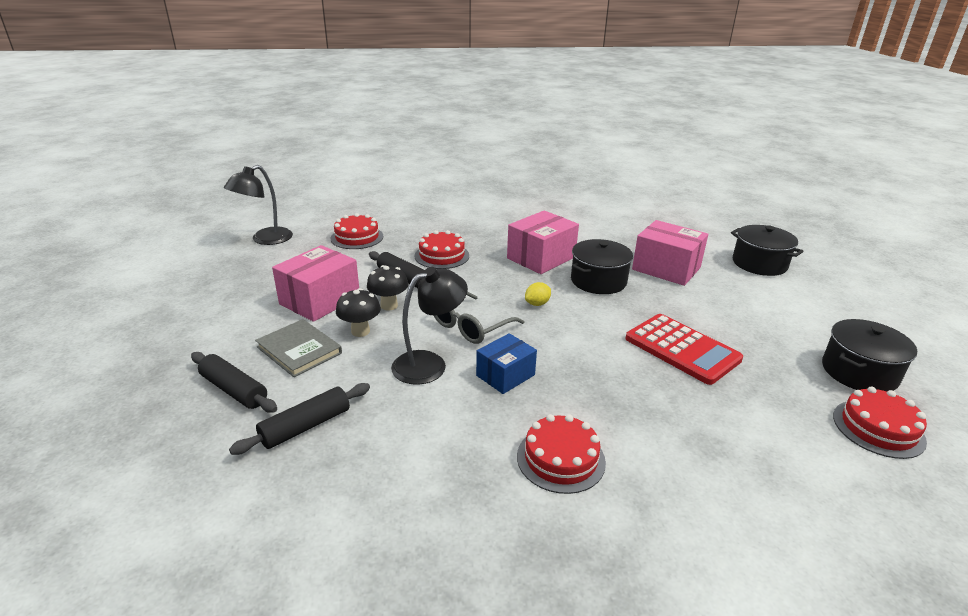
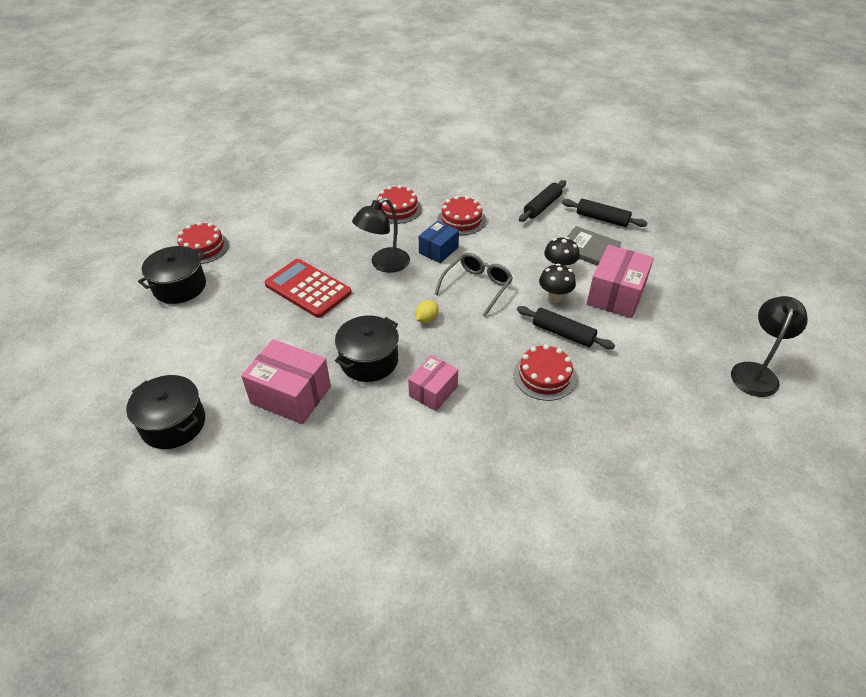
camera: 170 degrees right, 15 degrees up
red cake [331,213,383,249] -> red cake moved to [437,196,486,235]
black lamp [391,267,468,385] -> black lamp moved to [352,198,410,273]
pink box [507,210,579,274] -> pink box [408,355,458,411], size x0.63

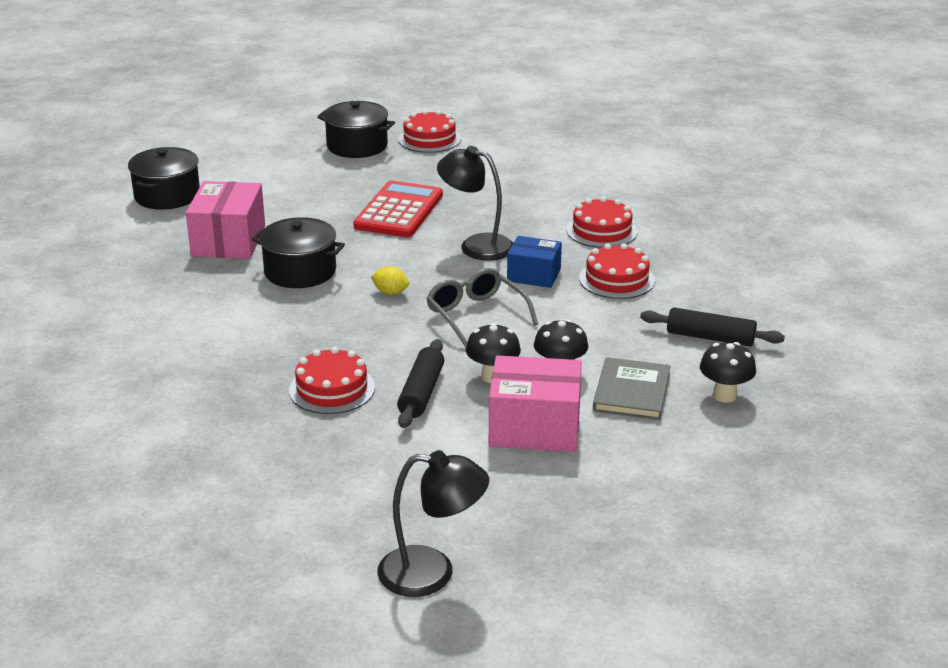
camera: 70 degrees right, 15 degrees down
pink box [408,355,458,411] -> none
grey glasses [435,253,513,317] -> grey glasses turned 135 degrees counterclockwise [426,268,538,348]
black rolling pin [562,199,647,227] -> black mushroom [700,342,756,403]

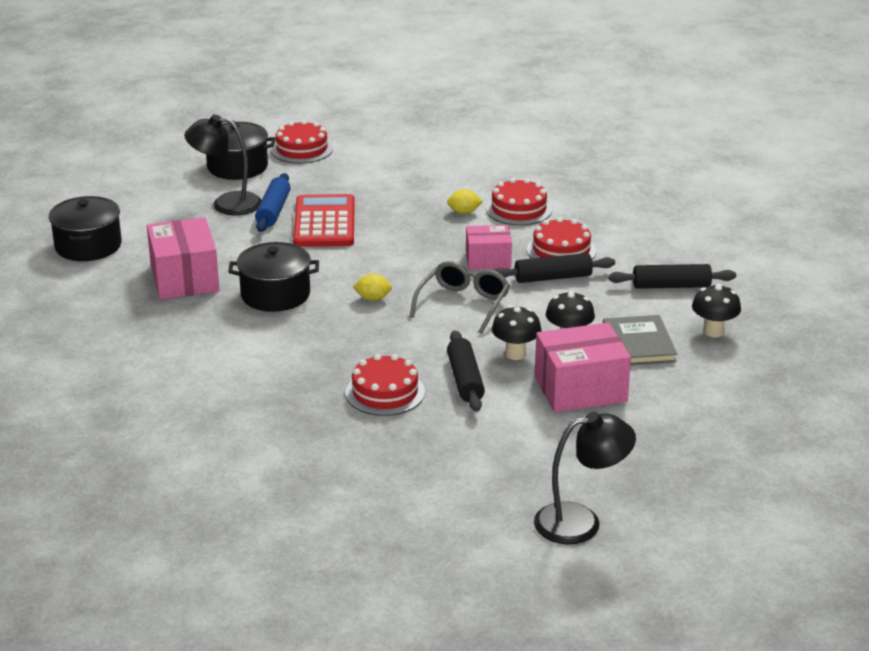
camera: 20 degrees left, 0 degrees up
grey glasses [426,268,538,348] -> grey glasses turned 75 degrees clockwise [410,261,510,334]
black lamp [437,146,513,261] -> black lamp moved to [184,114,262,216]
blue box [507,236,562,288] -> pink box [466,225,512,270]
none -> blue rolling pin [255,173,291,232]
none -> yellow lemon [447,189,483,214]
none -> black rolling pin [494,253,615,283]

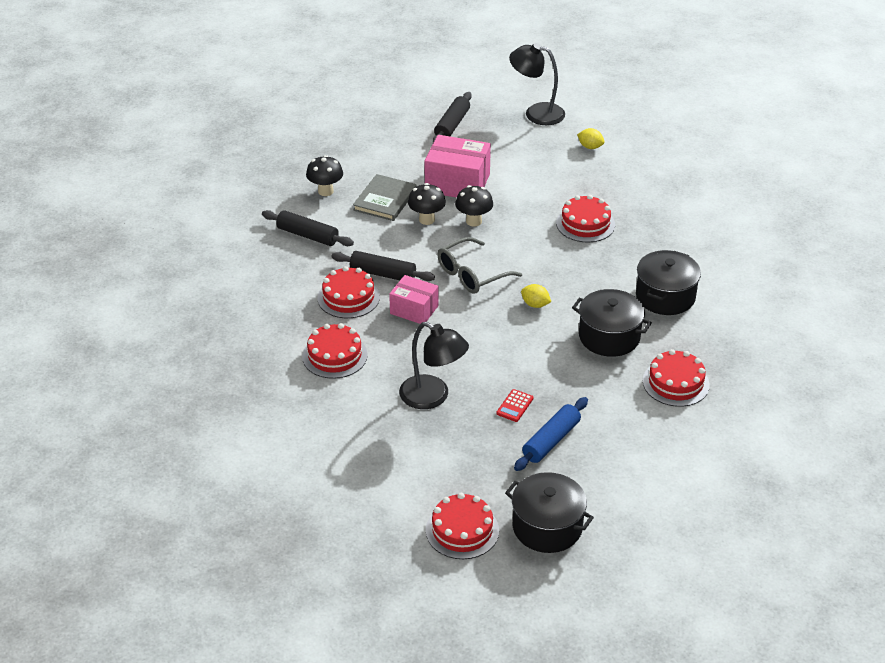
camera: 150 degrees left, 10 degrees up
black pot [49,196,122,261] -> black pot moved to [636,250,701,315]
pink box [147,217,219,299] -> red cake [643,349,710,407]
black lamp [184,114,262,216] -> black lamp moved to [399,322,469,409]
red calculator [293,194,355,247] -> red calculator [496,389,534,422], size x0.40
yellow lemon [447,189,483,214] -> yellow lemon moved to [577,128,605,149]
black rolling pin [447,330,485,412] -> black rolling pin moved to [432,92,472,143]

